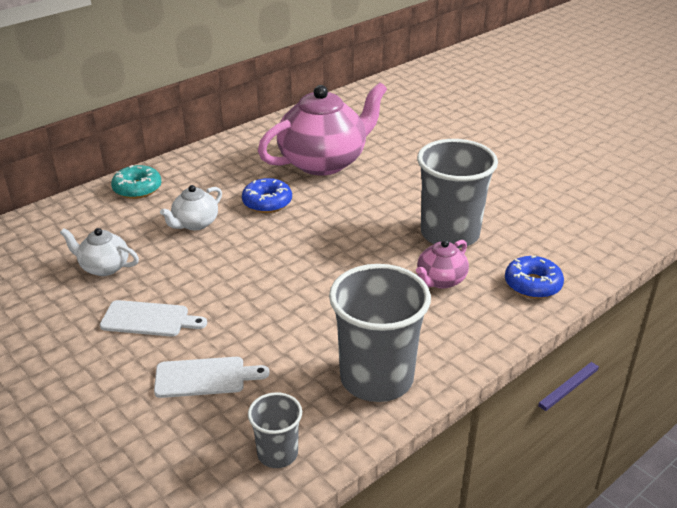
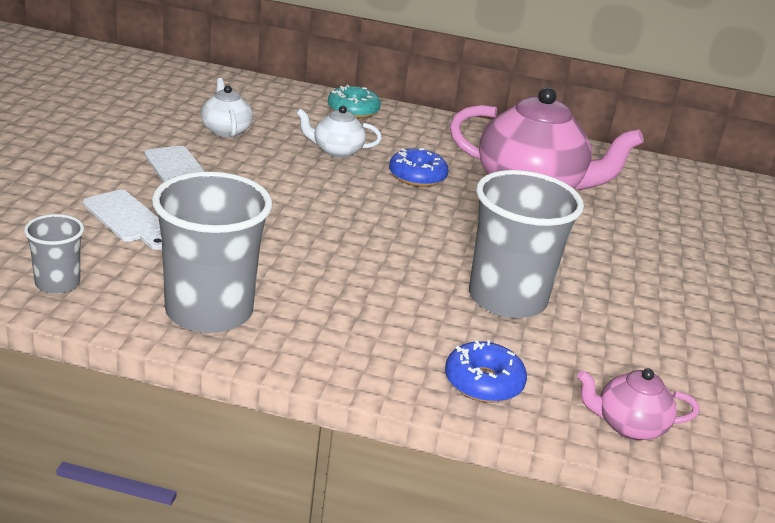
camera: 50 degrees right, 5 degrees down
pink teapot [416,240,469,289] -> pink teapot moved to [577,368,700,440]

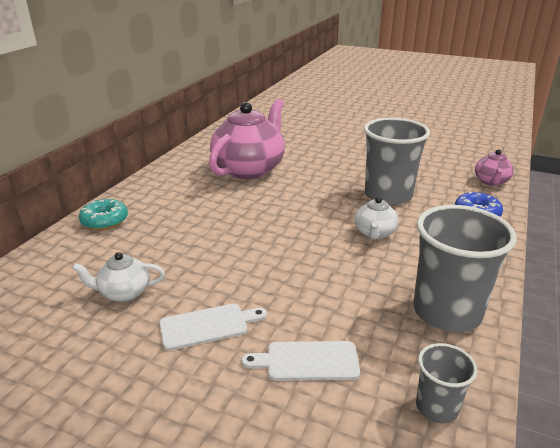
camera: 75 degrees left, 0 degrees up
white cutting board [83,190,162,250] -> white cutting board turned 150 degrees counterclockwise [241,341,360,381]
white teapot [296,106,382,158] -> white teapot moved to [355,196,399,240]
blue donut [389,148,448,187] -> none

